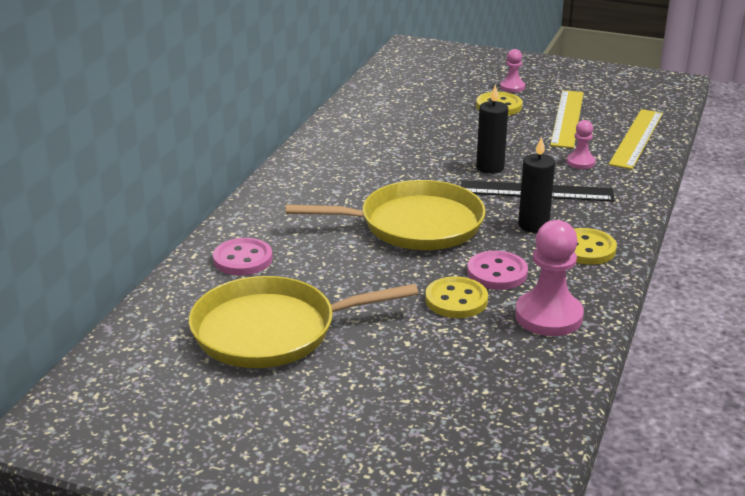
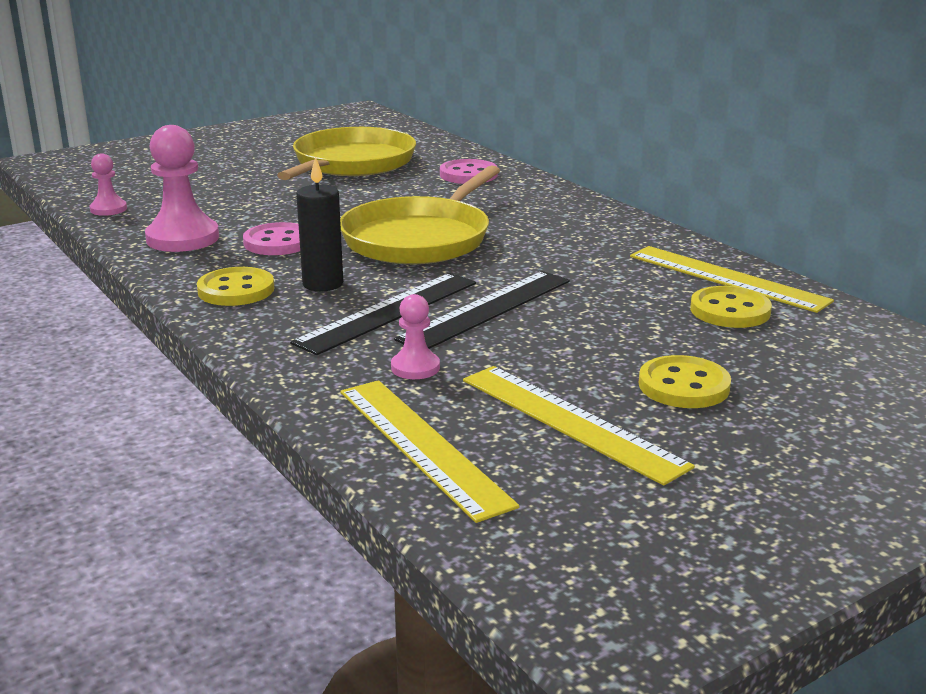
camera: 125 degrees right, 5 degrees down
yellow button [425,276,488,318] -> yellow button moved to [690,286,772,328]
black candle [476,84,508,174] -> black ruler [394,271,570,349]
pink pawn [500,49,525,92] -> pink pawn moved to [90,153,127,216]
none -> yellow ruler [630,246,834,313]

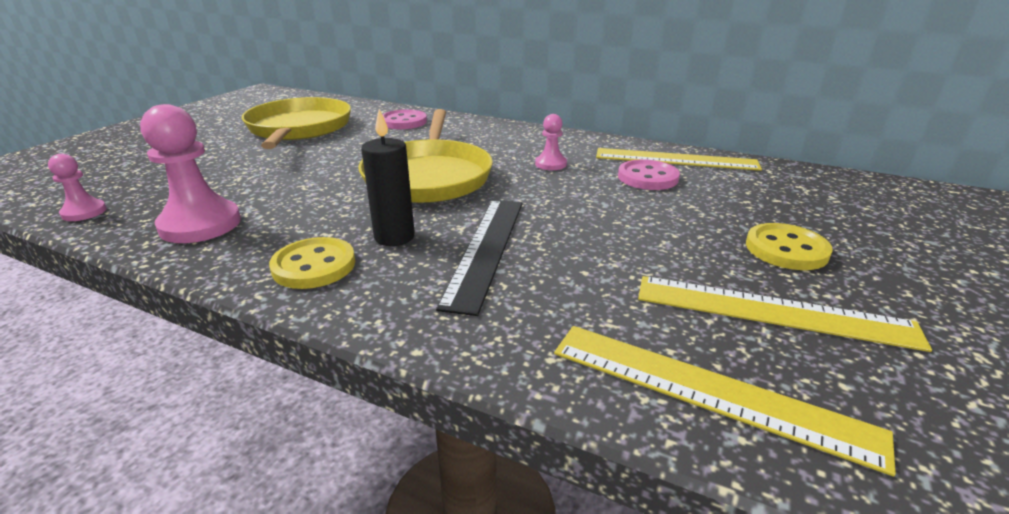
camera: 30 degrees left, 5 degrees up
pink button [243,222,300,255] -> pink button moved to [618,159,680,190]
pink pawn [391,294,440,379] -> pink pawn moved to [535,114,567,170]
black ruler [394,271,570,349] -> none
yellow button [690,286,772,328] -> none

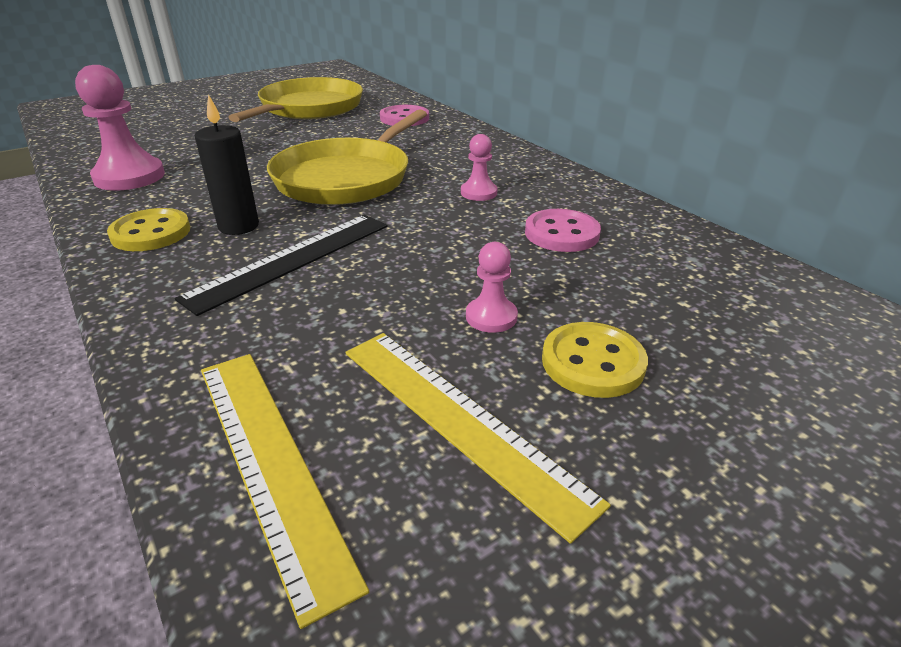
camera: 30 degrees right, 5 degrees up
pink pawn [48,154,107,221] -> pink pawn moved to [466,242,518,333]
yellow ruler [596,148,762,171] -> none

